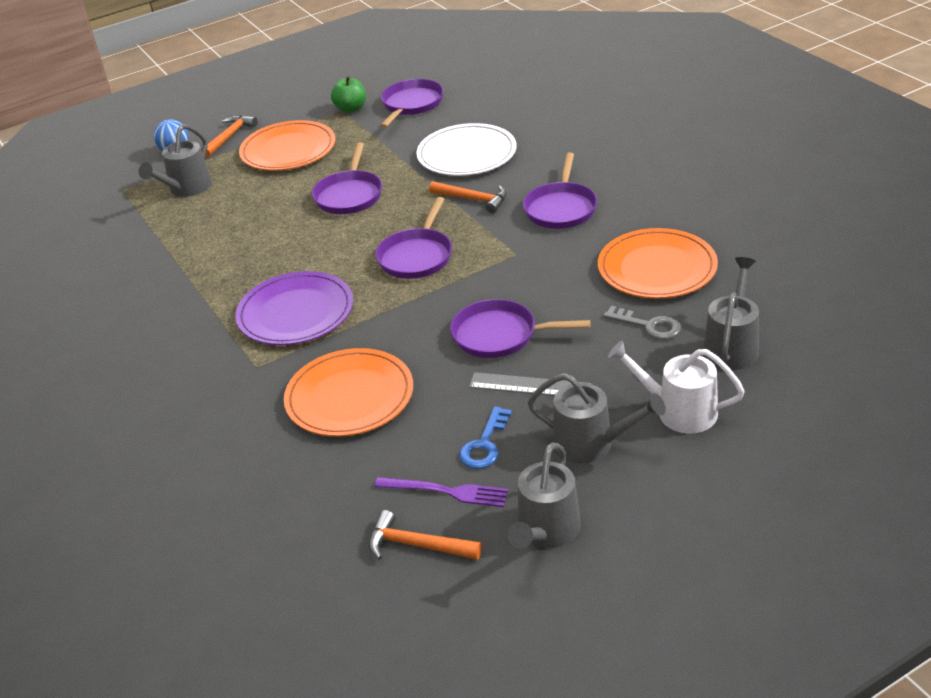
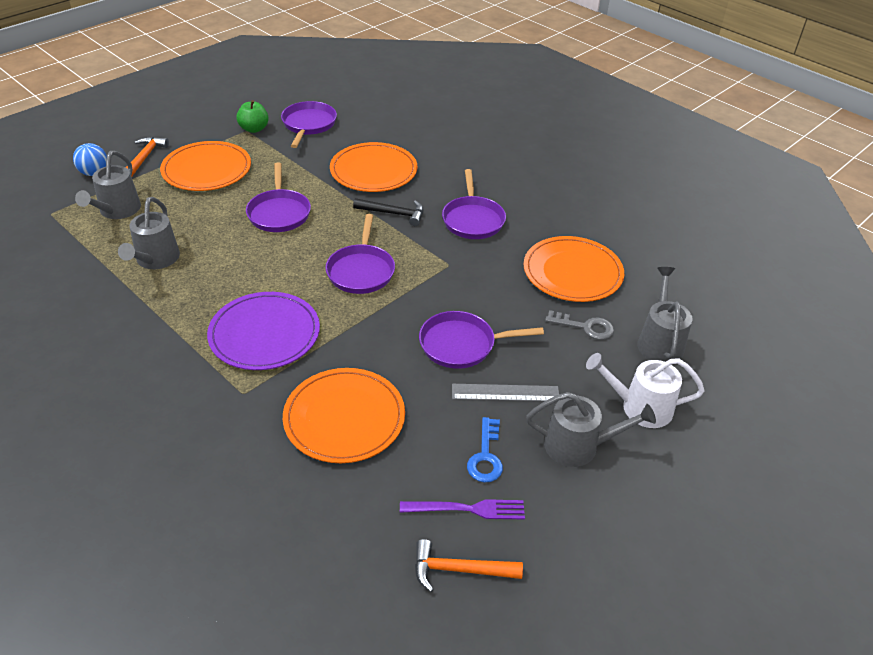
camera: 20 degrees left, 5 degrees up
white plate [416,123,517,176] -> orange plate [330,142,417,192]
orange hammer [429,181,507,213] -> black hammer [353,198,423,226]
grey watering can [508,442,581,548] -> grey watering can moved to [118,197,180,269]

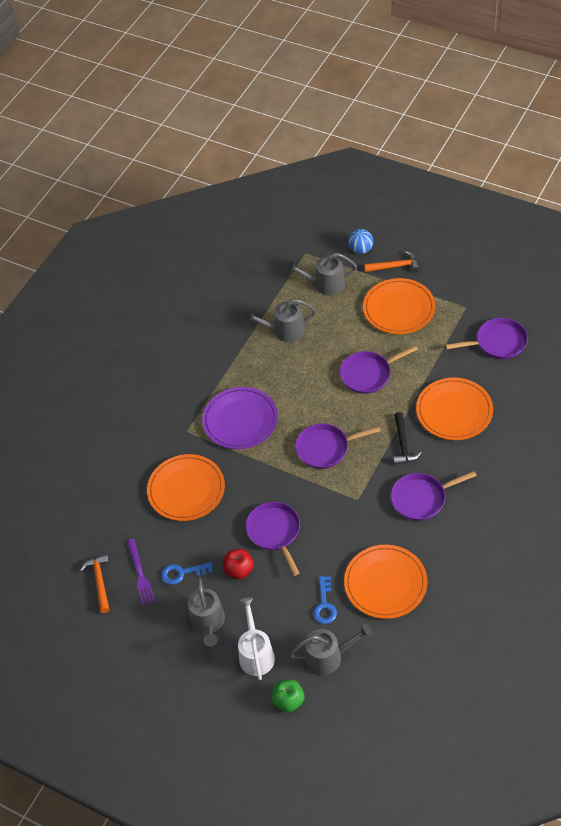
camera: 80 degrees right, 10 degrees up
green apple [236,100,269,133] -> green apple moved to [272,679,305,712]
grey ruler [452,384,559,402] -> red apple [223,549,254,579]
grey key [545,310,614,340] -> blue key [313,576,337,624]

